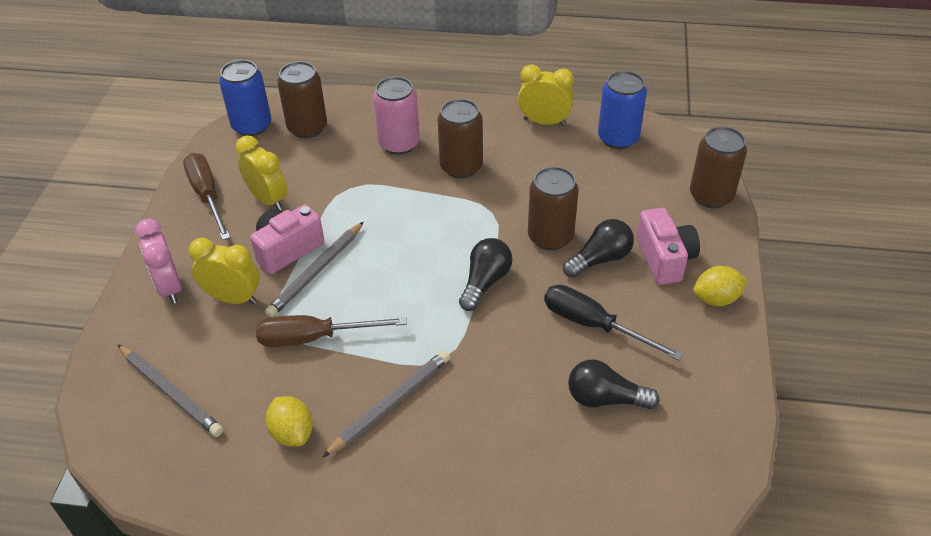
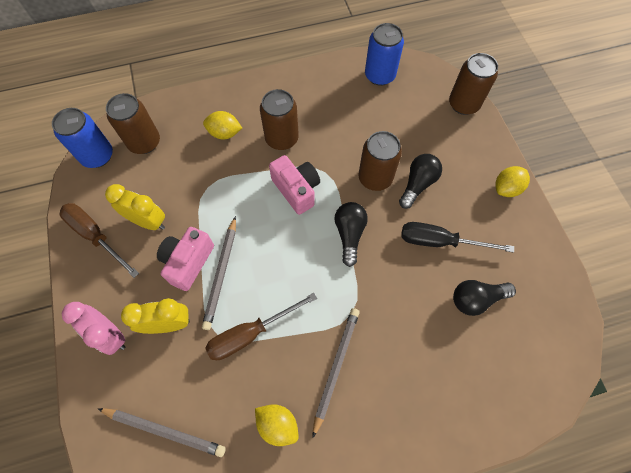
camera: 25 degrees left, 20 degrees up
pink can [373,77,420,155] -> yellow lemon [203,111,242,139]
yellow clock [518,64,574,126] -> none
pink camera [636,208,700,285] -> pink camera moved to [269,155,320,215]

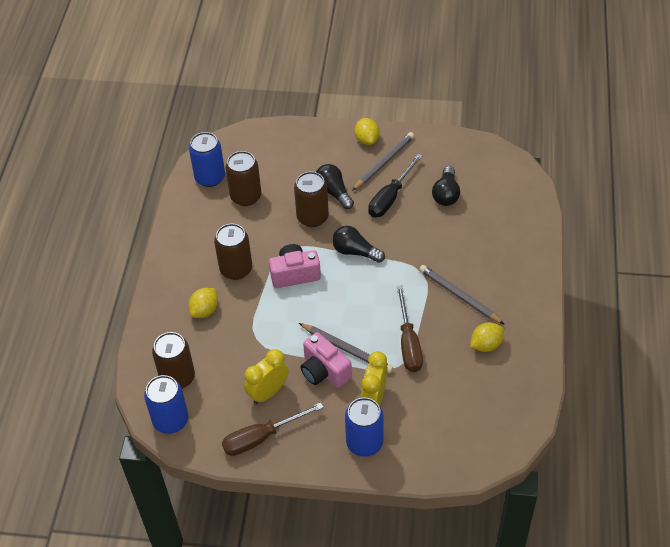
camera: 65 degrees left, 15 degrees down
pink clock [61,302,125,355] -> blue can [345,397,384,457]
grey pencil [98,408,226,457] -> grey pencil moved to [352,132,414,191]
brown can [449,53,498,115] -> brown can moved to [226,151,261,206]

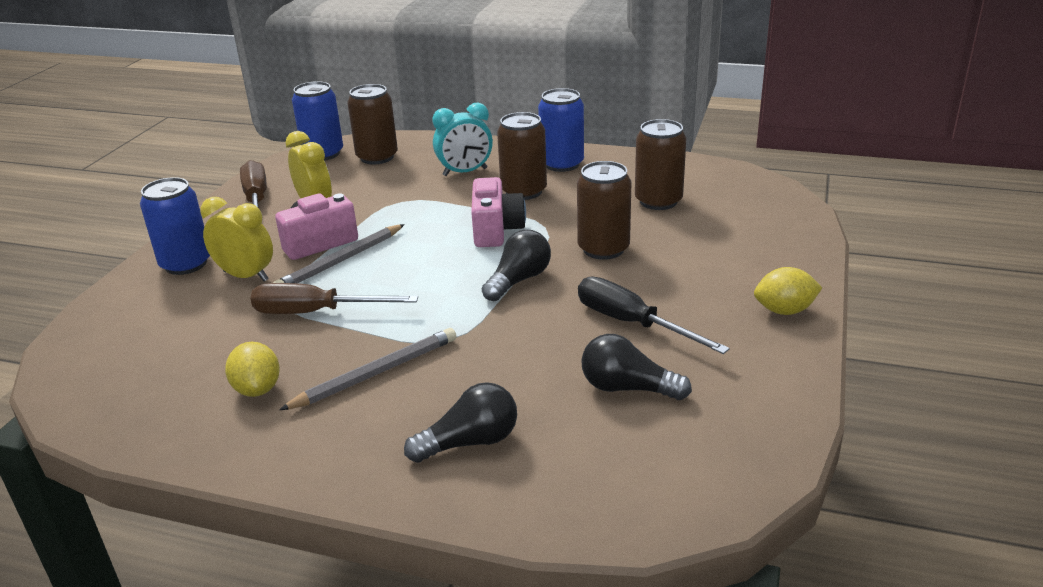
camera: 100 degrees right, 20 degrees down
yellow lemon [188,288,218,318] -> turquoise clock [432,103,493,176]
blue can [189,132,225,187] -> blue can moved to [538,88,584,172]
black light bulb [316,164,354,209] -> black light bulb moved to [404,382,517,463]
grey pencil [352,132,414,191] -> none

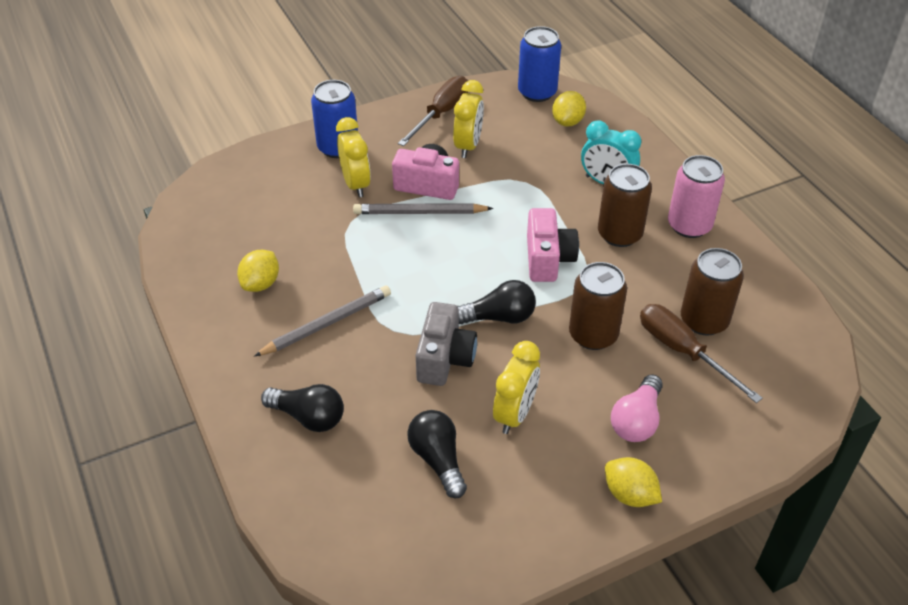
camera: 45 degrees right, 15 degrees up
brown screwdriver [250,283,418,314] -> brown screwdriver moved to [640,304,763,403]
grey pencil [279,328,457,410] -> grey pencil turned 45 degrees counterclockwise [254,285,391,356]
brown can [347,84,398,164] -> yellow lemon [552,91,586,127]
pink camera [471,177,526,247] -> pink camera turned 45 degrees counterclockwise [527,208,579,282]
blue can [538,88,584,172] -> pink can [668,155,725,238]
black screwdriver [578,276,730,354] -> yellow clock [493,341,540,434]
none -> grey camera [416,302,477,386]
none -> pink light bulb [611,374,663,442]

